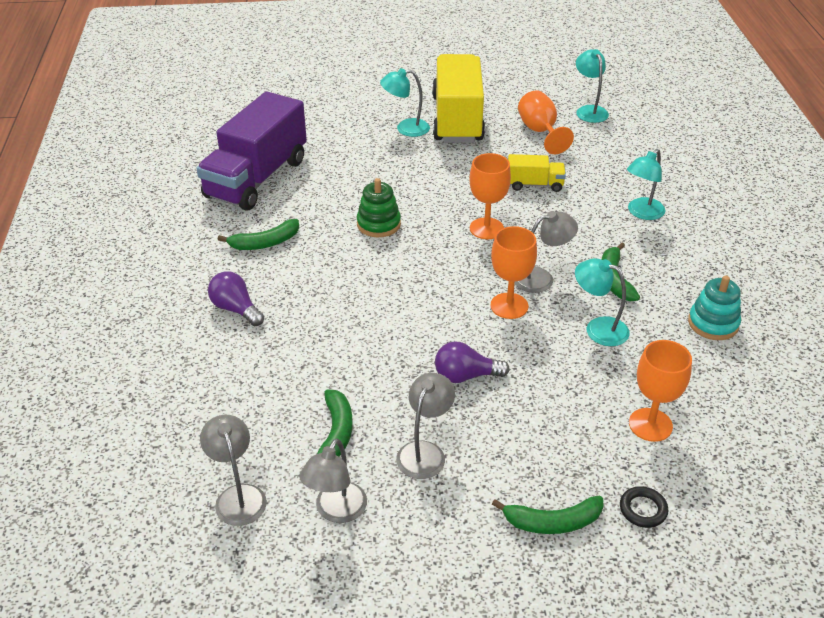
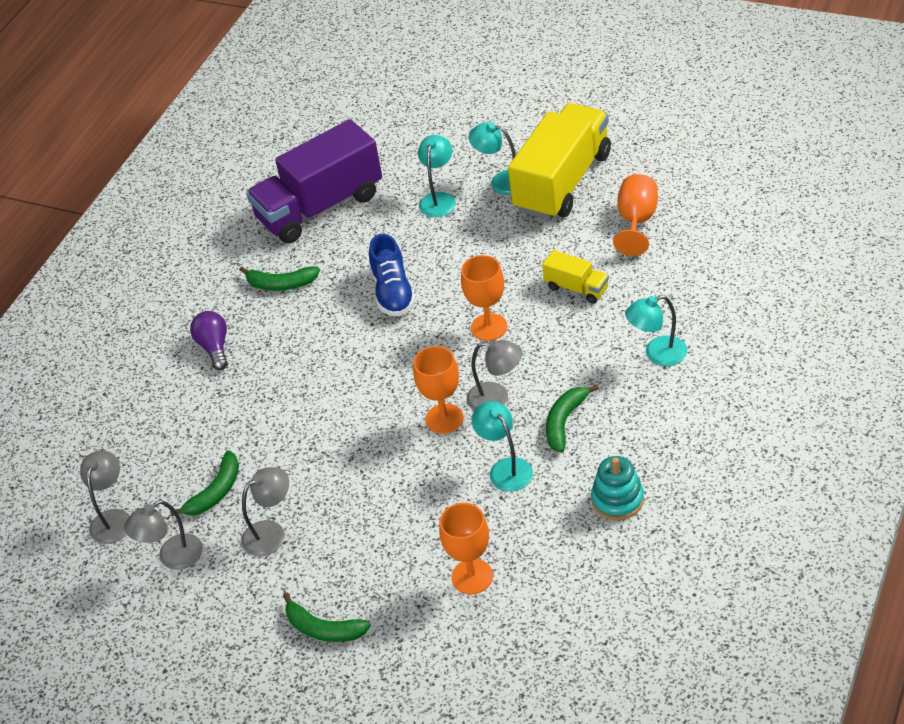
camera: 35 degrees right, 5 degrees up
green stacking toy [357,178,401,237] -> blue shoe [369,234,416,316]
purple light bulb [435,341,510,383] -> none
turquoise lamp [576,49,609,123] -> turquoise lamp moved to [418,135,456,217]
black ring [620,486,668,528] -> none

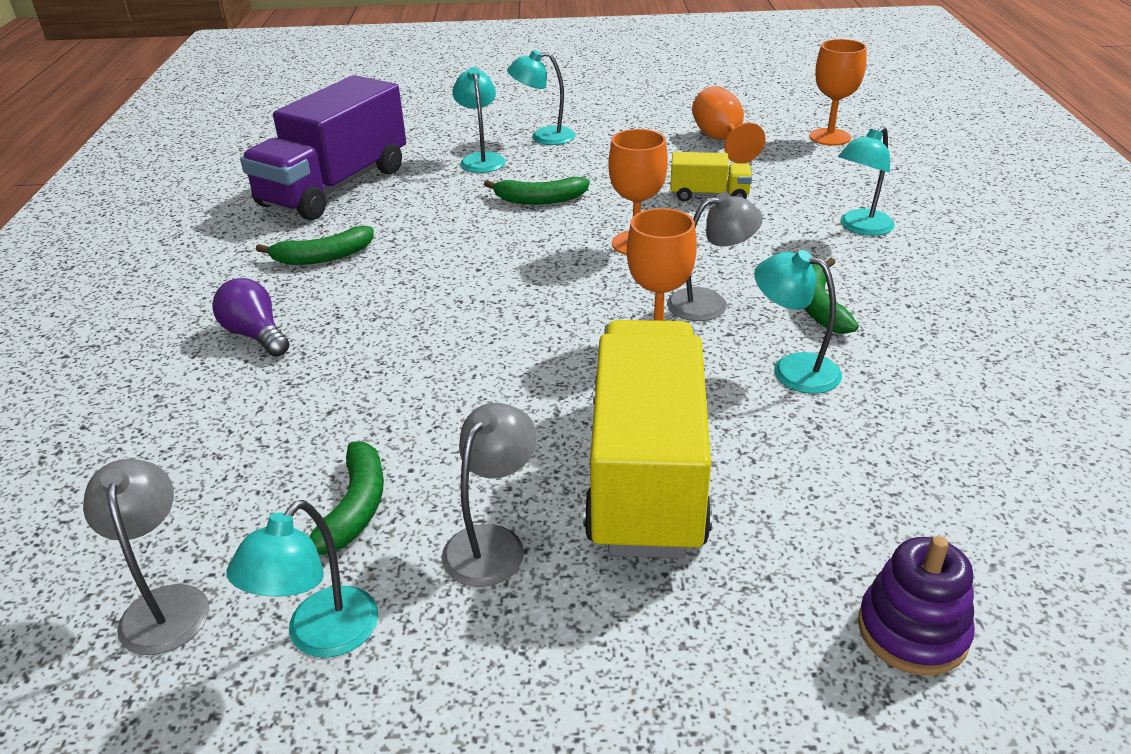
camera: 30 degrees left, 10 degrees down
grey lamp [124,500,203,570] -> turquoise lamp [226,500,378,658]
green banana [283,592,371,642] -> green banana moved to [484,177,590,205]
blue shoe [369,234,416,316] -> none
orange goblet [439,503,493,594] -> orange goblet moved to [809,39,867,146]
yellow truck [508,103,611,220] -> yellow truck moved to [583,320,712,558]
turquoise stacking toy [591,456,644,520] -> none
none -> purple stacking toy [858,536,975,675]

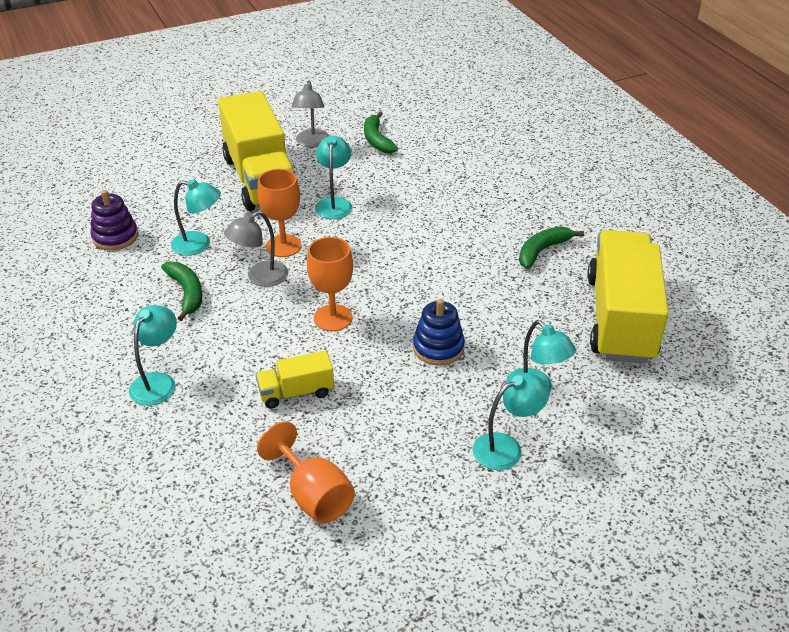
camera: 155 degrees right, 5 degrees up
grey lamp [83,459,209,655] -> none
purple light bulb [212,278,290,357] -> none
turquoise lamp [226,500,378,658] -> turquoise lamp moved to [315,136,352,219]
purple truck [240,75,406,221] -> yellow truck [587,230,669,364]
green banana [484,177,590,205] -> blue stacking toy [413,299,465,366]
orange goblet [809,39,867,146] -> none
purple stacking toy [858,536,975,675] -> purple stacking toy moved to [90,190,138,250]

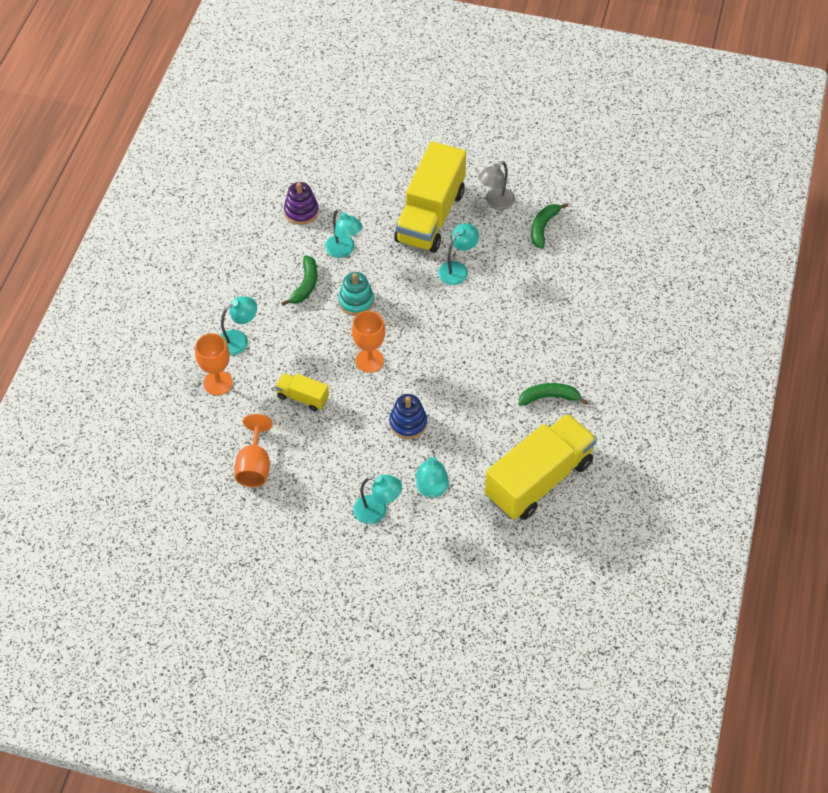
camera: 40 degrees right, 15 degrees up
grey lamp [224,211,288,287] -> turquoise stacking toy [338,272,374,316]
orange goblet [257,169,302,257] -> orange goblet moved to [195,333,233,395]

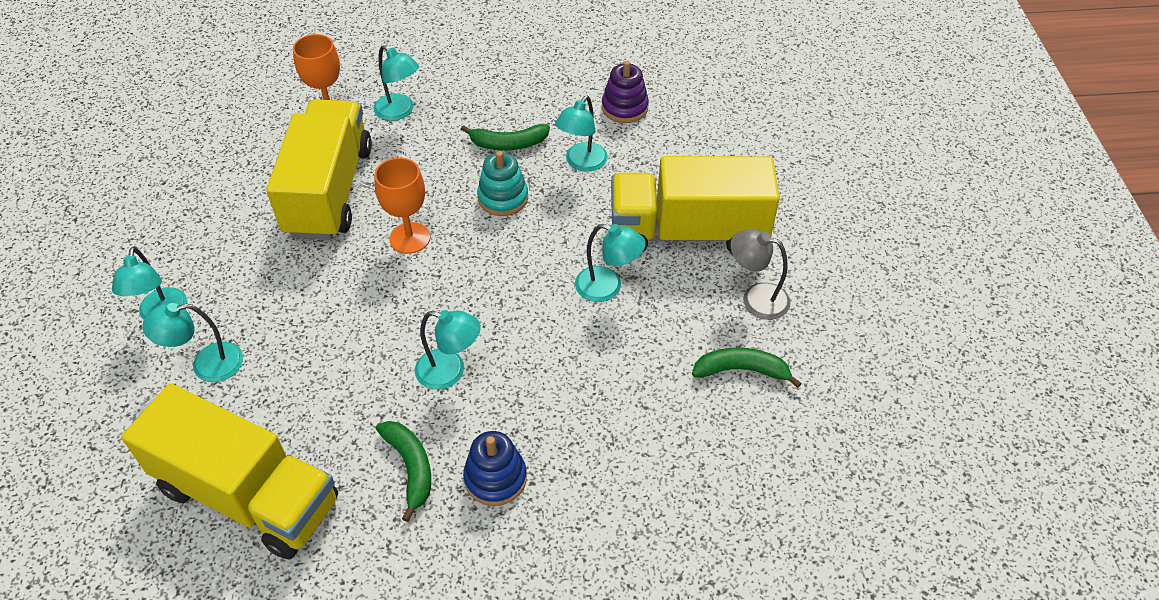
camera: 70 degrees right, 5 degrees down
orange goblet [235,414,273,487] -> none
yellow truck [275,373,329,411] -> yellow truck [267,99,372,240], size x2.20
blue stacking toy [389,394,427,439] -> blue stacking toy moved to [463,431,527,506]
none -> turquoise lamp [415,310,481,390]

